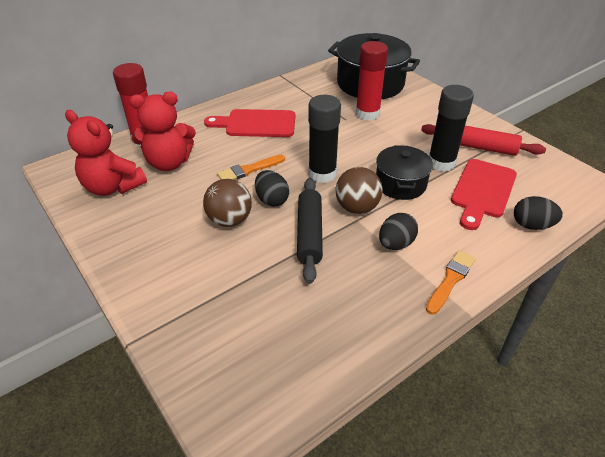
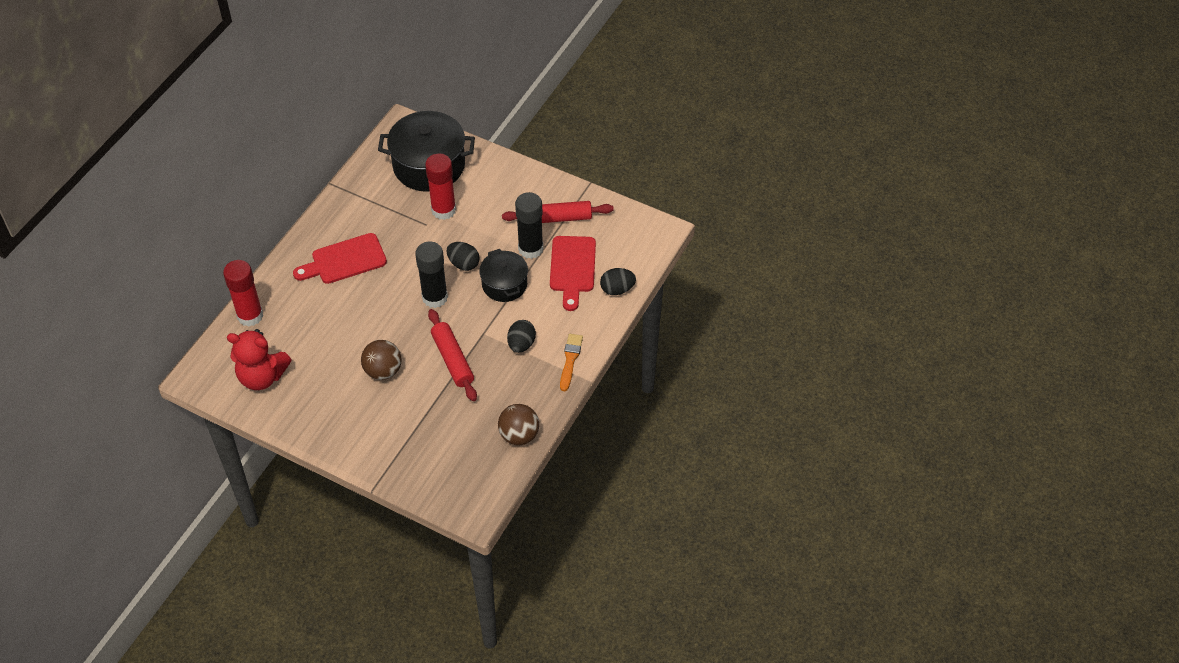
camera: 25 degrees left, 10 degrees up
red teddy bear [130,92,196,171] -> none
orange brush [217,155,285,180] -> none
black egg [255,170,289,207] -> black egg moved to [447,242,479,271]
black rolling pin [297,178,323,284] -> red rolling pin [428,309,477,401]
brown ball [335,167,383,214] -> brown ball moved to [498,404,539,445]

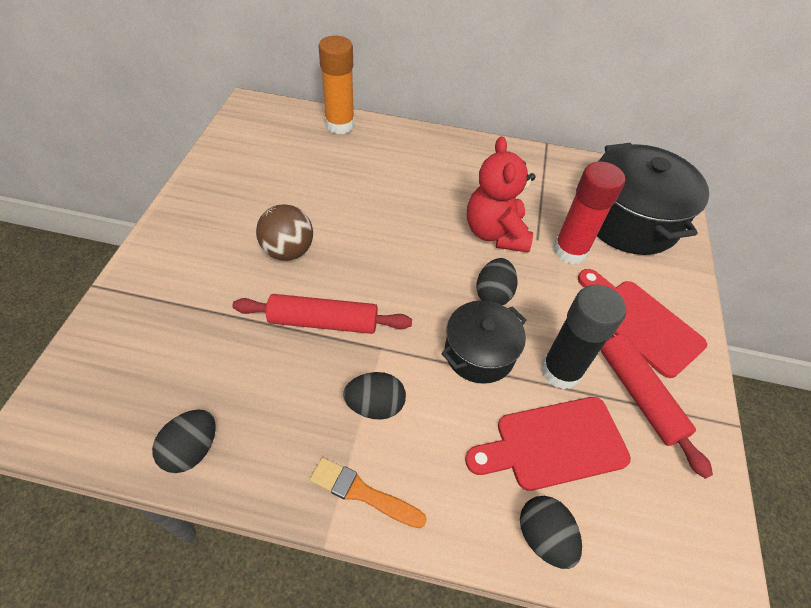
camera: 70 degrees right, 0 degrees up
red glue stick [223,260,263,327] -> orange glue stick [319,36,354,134]
red teddy bear [227,329,291,390] -> red teddy bear moved to [467,136,536,253]
red cutting board [293,233,387,284] -> red cutting board moved to [578,269,707,378]
black glue stick [415,241,448,308] -> none
red rolling pin [428,309,477,401] -> red rolling pin turned 45 degrees clockwise [233,294,412,334]
brown ball [498,404,539,445] -> black egg [152,410,215,473]
orange brush [560,334,583,391] -> orange brush turned 150 degrees counterclockwise [310,457,427,528]

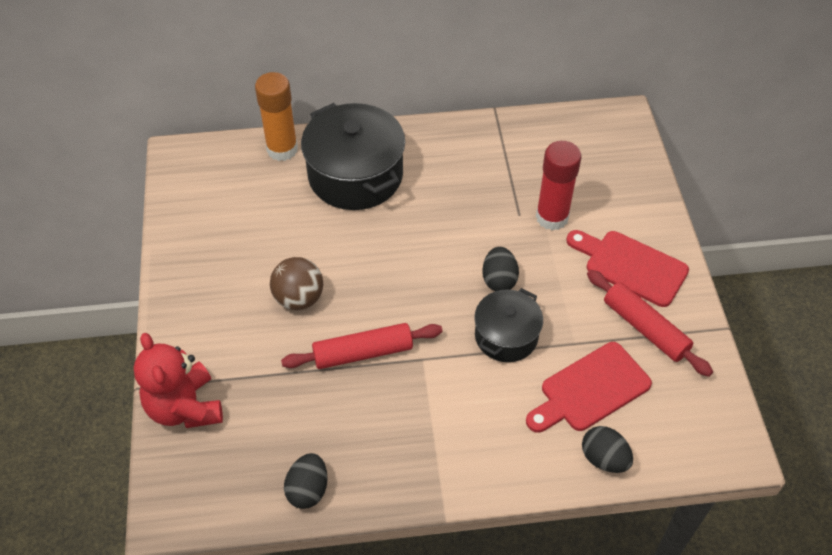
camera: 15 degrees left, 0 degrees up
orange brush [310,457,427,528] -> none
black egg [343,372,406,420] -> none
red teddy bear [467,136,536,253] -> red teddy bear moved to [134,333,223,428]
black glue stick [541,285,626,390] -> none
black pot [597,143,709,255] -> black pot moved to [301,103,405,210]

